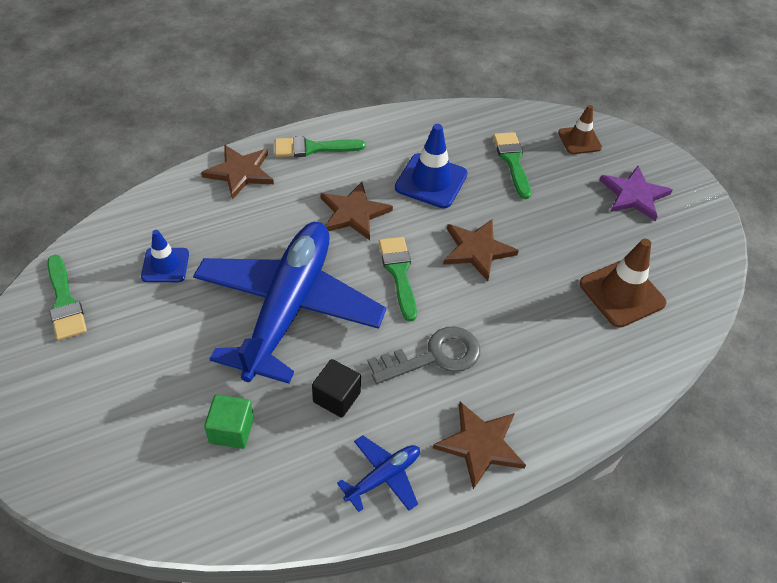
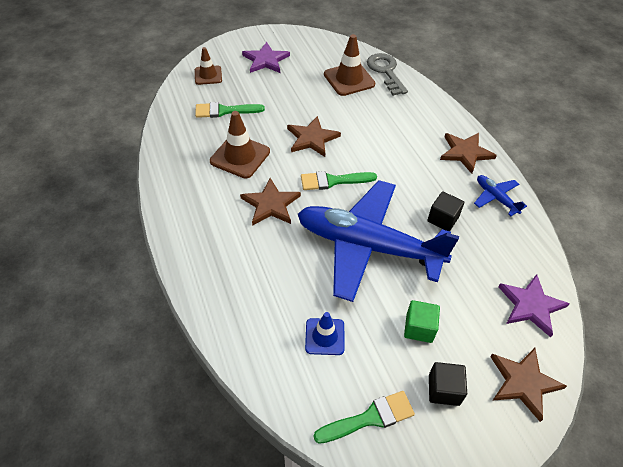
camera: 85 degrees left, 0 degrees up
brown star [201,145,274,200] -> brown star moved to [490,348,567,422]
green cube [204,395,254,449] -> green cube moved to [404,300,440,343]
green brush [274,136,365,157] -> none
grey key [367,326,480,384] -> grey key moved to [367,53,408,96]
blue traffic cone [395,124,468,208] -> brown traffic cone [210,111,270,178]
none -> black cube [429,362,467,406]
none -> purple star [498,274,570,337]

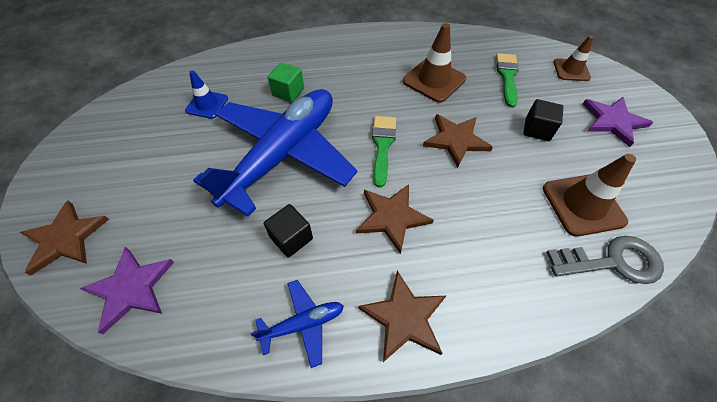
camera: 105 degrees right, 5 degrees up
brown star [240,178,301,226] -> brown star moved to [356,184,434,254]
green brush [313,391,415,444] -> none
green cube [404,300,440,343] -> green cube moved to [268,62,304,102]
black cube [429,362,467,406] -> black cube moved to [523,99,563,141]

